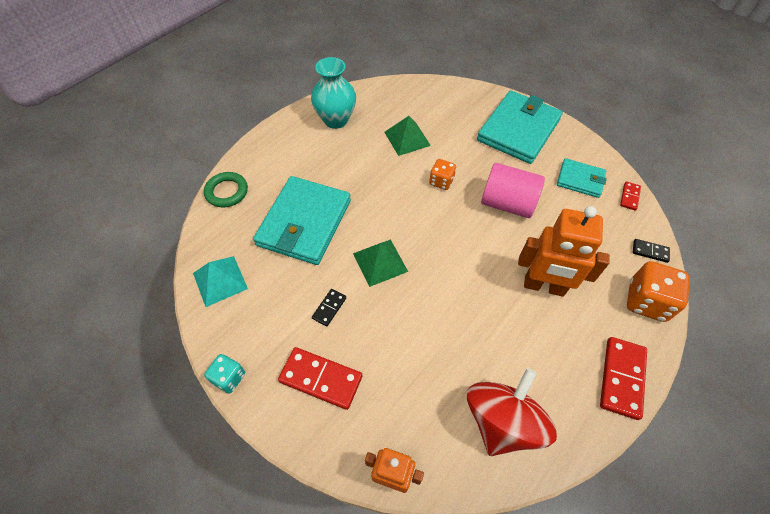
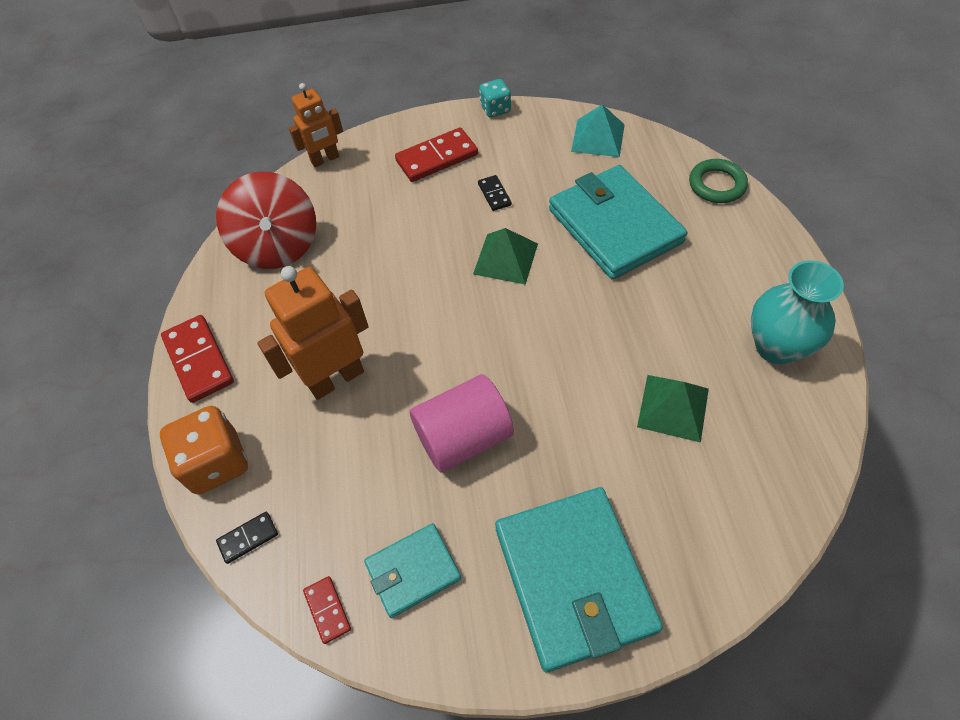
camera: 135 degrees right, 0 degrees up
orange dice [429,159,456,190] -> none

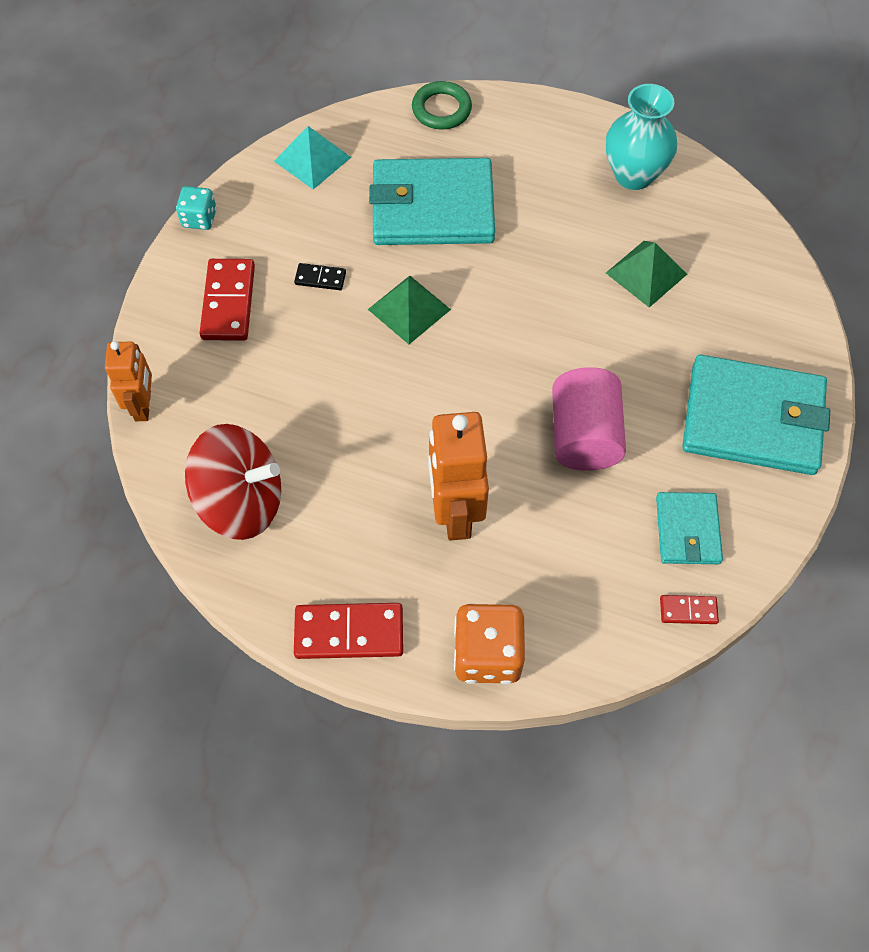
camera: 65 degrees left, 5 degrees up
black domino [216,512,278,564] -> none

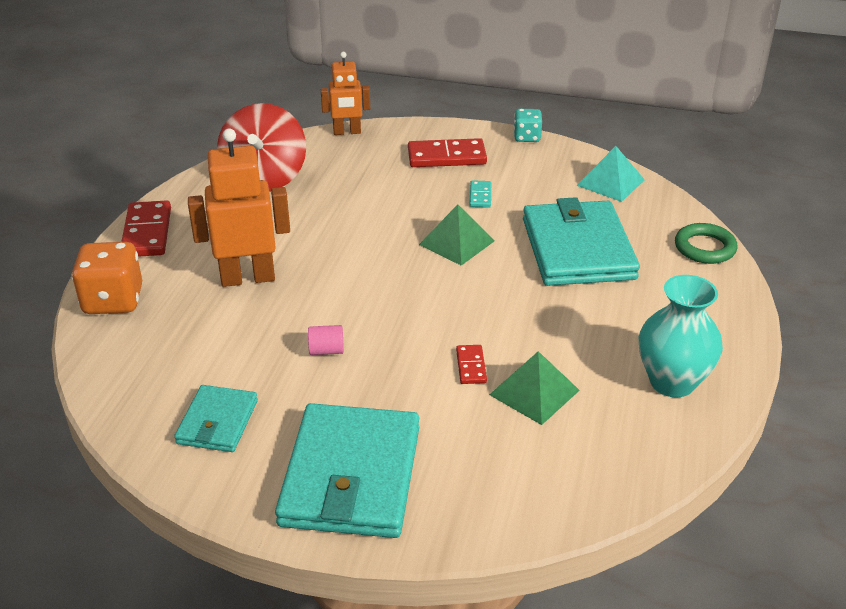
camera: 85 degrees right, 25 degrees down
black domino [294,263,346,290] -> turquoise domino [469,180,491,208]
pink cylinder [552,367,626,471] -> pink cylinder [308,325,344,355], size x0.43
turquoise wallet [656,492,723,564] -> turquoise wallet turned 75 degrees counterclockwise [174,385,258,452]
red domino [660,595,719,624] -> red domino moved to [456,345,487,384]

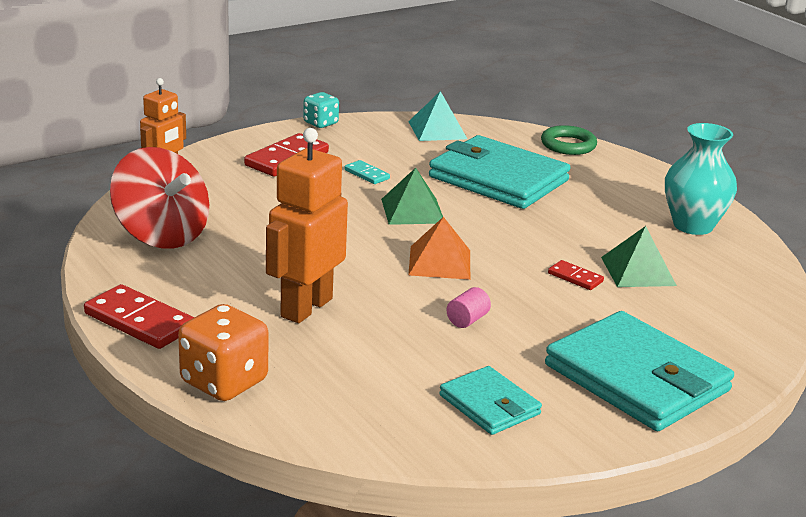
camera: 50 degrees left, 10 degrees down
none -> orange pyramid [408,217,470,280]

